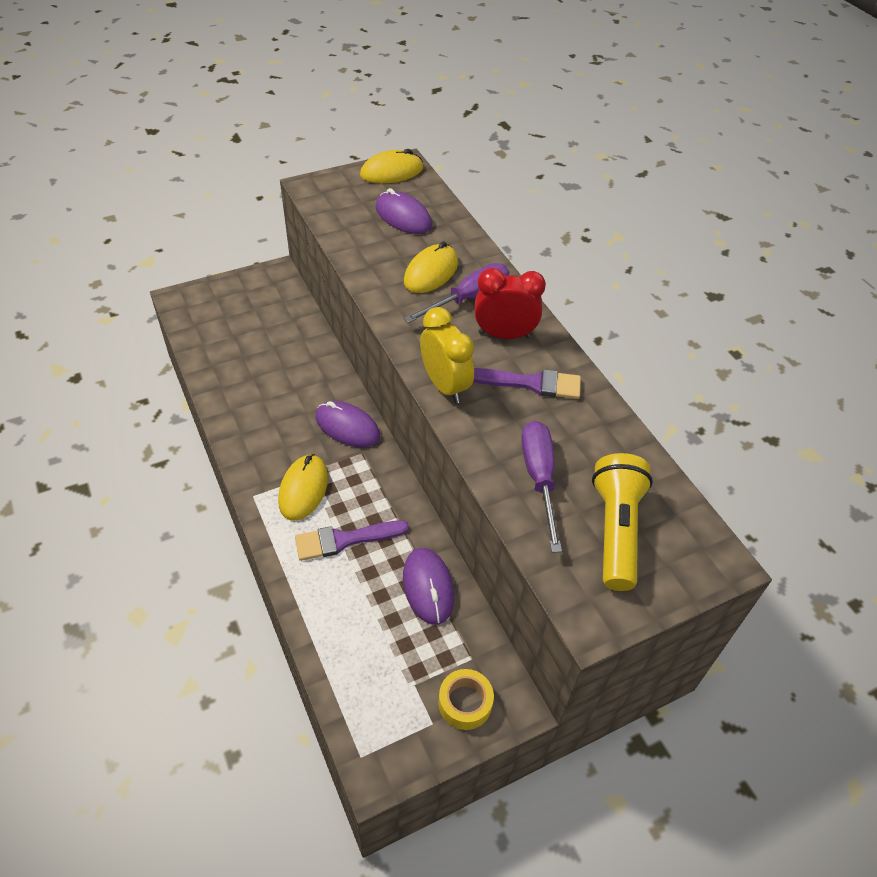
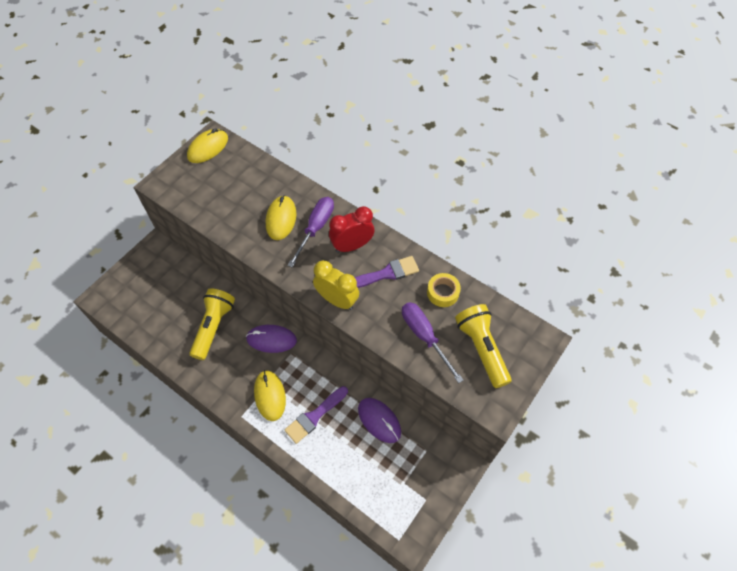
camera: 25 degrees left, 10 degrees up
purple mouse [375,188,432,234] -> none
yellow tape [438,669,494,730] -> yellow tape moved to [427,273,461,307]
none -> yellow flashlight [189,288,235,360]

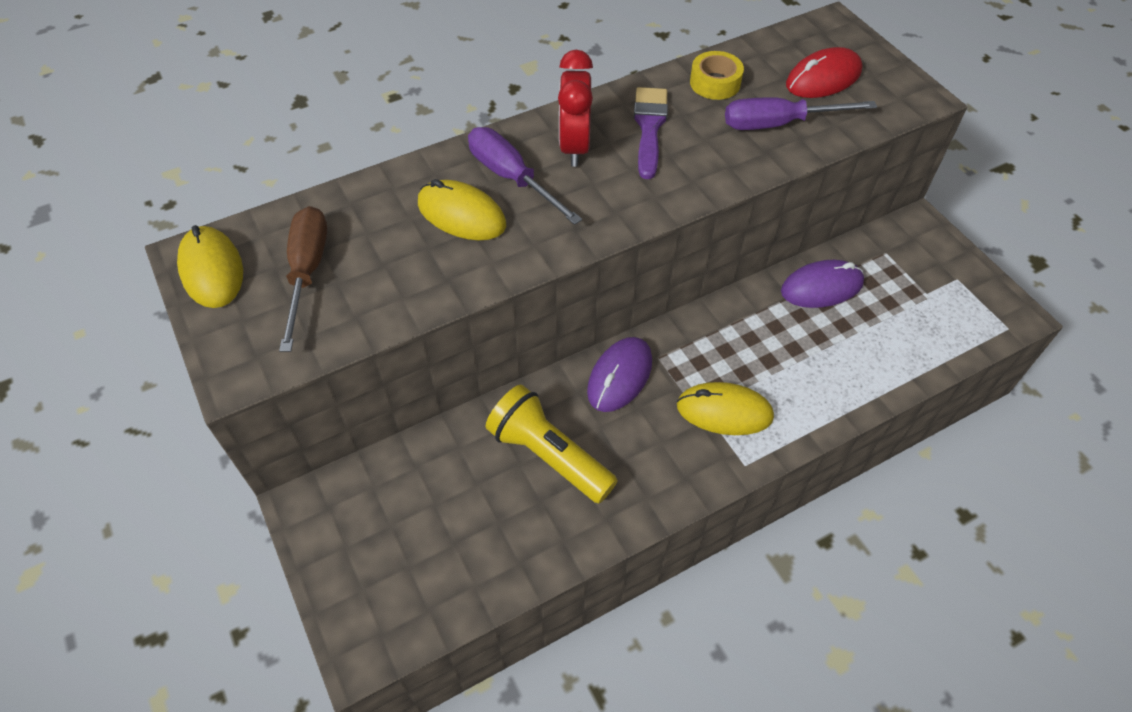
camera: 65 degrees left, 5 degrees down
purple brush [285,386,348,444] -> none
yellow clock [313,260,359,310] -> none
yellow flashlight [455,304,512,388] -> red mouse [786,47,862,98]
none -> brown screwdriver [279,206,327,352]

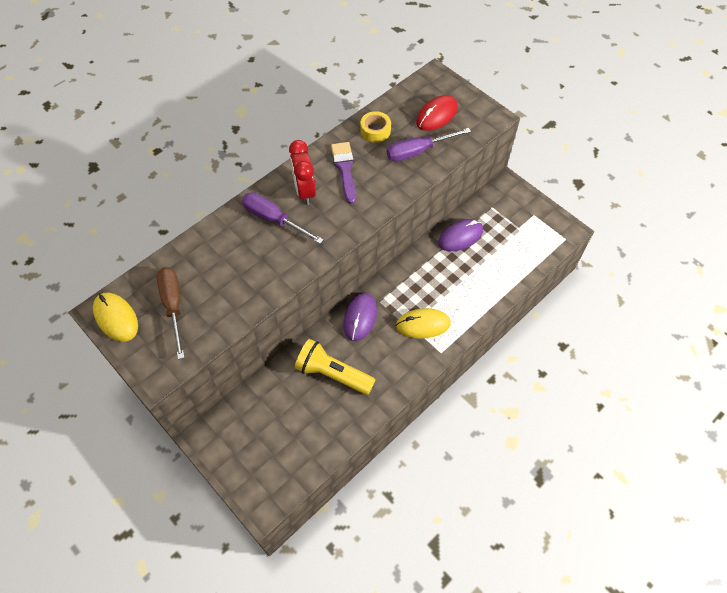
camera: 15 degrees left, 5 degrees up
yellow mouse [418,179,506,240] -> none

